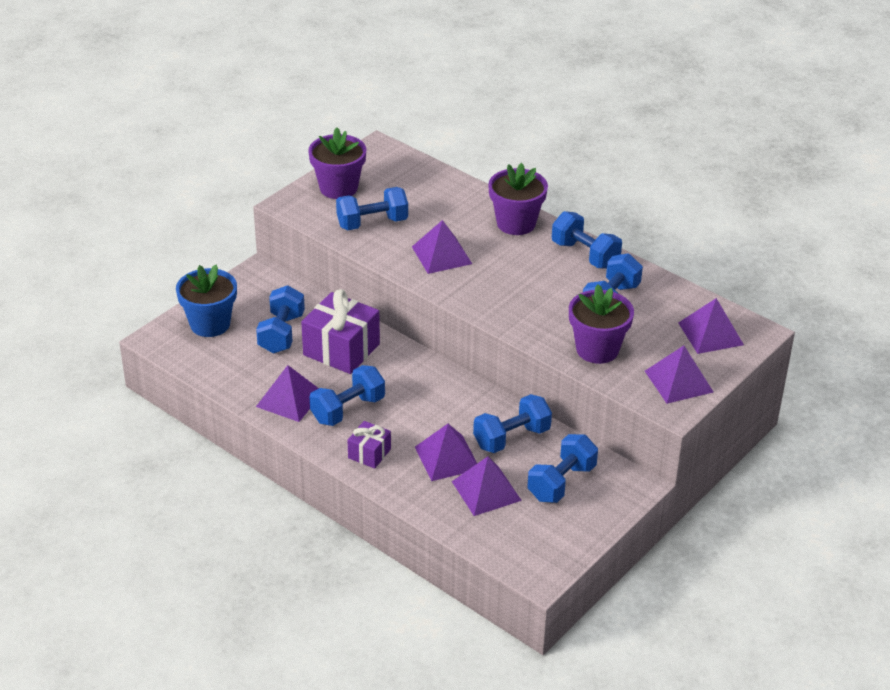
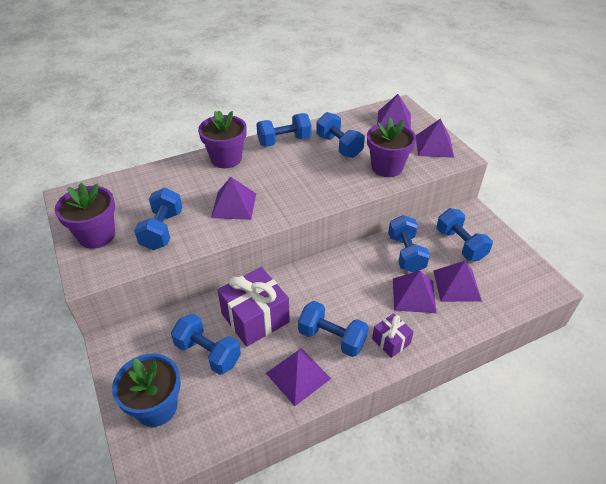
camera: 65 degrees left, 5 degrees up
blue dumbbell [310,365,385,426] -> blue dumbbell turned 45 degrees counterclockwise [298,301,369,357]

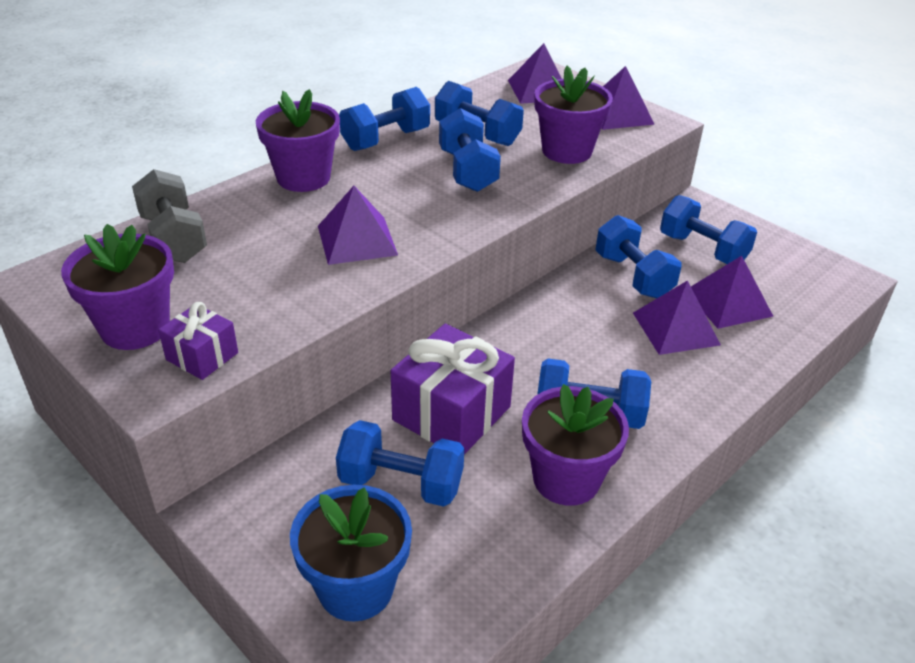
camera: 20 degrees left, 5 degrees down
blue dumbbell [134,188,182,250] -> blue dumbbell moved to [439,108,501,192]
purple pyramid [266,348,331,406] -> purple flower pot [522,384,629,506]
purple gift [372,313,414,358] -> purple gift moved to [158,302,238,380]
none -> grey dumbbell [132,169,207,263]

